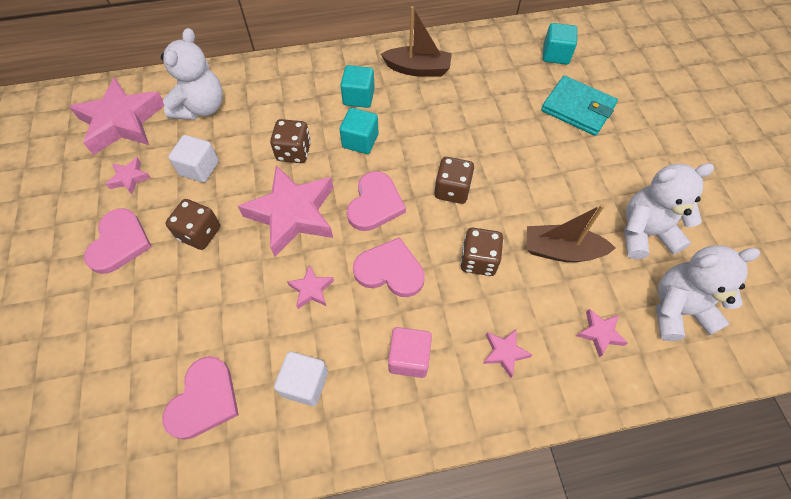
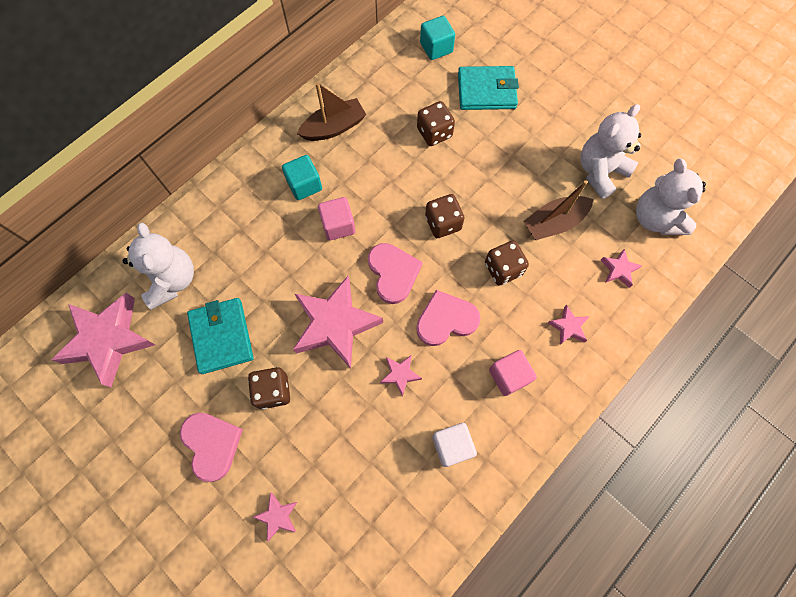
camera: 35 degrees left, 10 degrees up
pink star [106,157,151,195] -> pink star moved to [253,493,297,542]
pink heart [162,356,239,440] -> none
white cube [168,135,219,183] -> turquoise wallet [187,298,254,374]
brown dice [270,119,311,163] -> brown dice moved to [417,101,455,146]
turquoise cube [339,108,379,154] -> pink cube [318,197,355,241]
white teddy bear [656,245,760,341] -> white teddy bear turned 60 degrees counterclockwise [636,159,706,235]

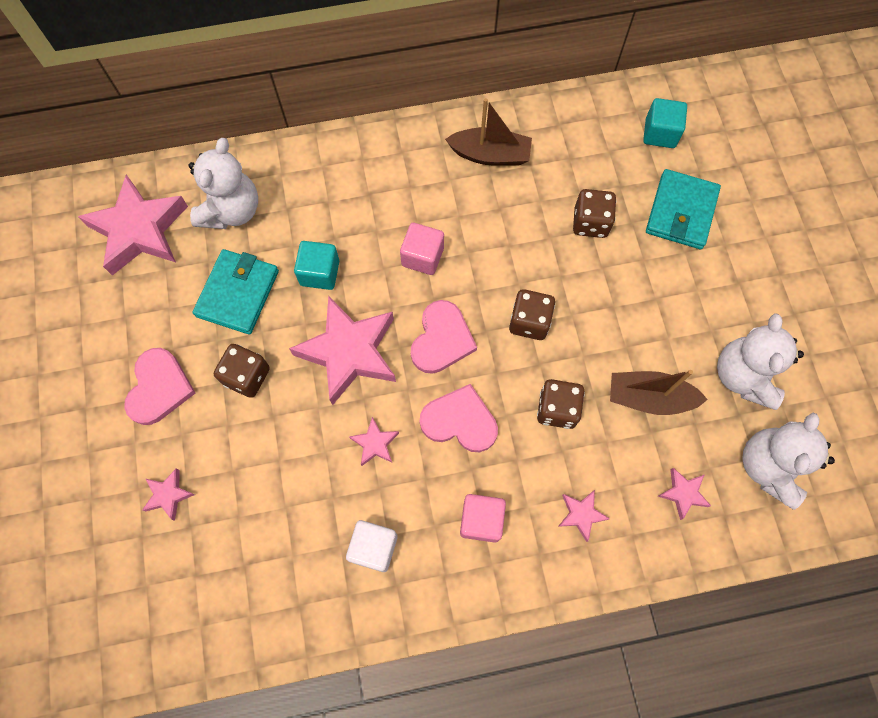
camera: 35 degrees right, 0 degrees up
turquoise cube [282,155,322,200] -> turquoise cube moved to [294,241,339,290]
turquoise wallet [458,66,519,110] -> turquoise wallet turned 75 degrees clockwise [646,169,721,249]
white teddy bear [581,104,641,199] -> white teddy bear turned 75 degrees counterclockwise [717,313,804,410]

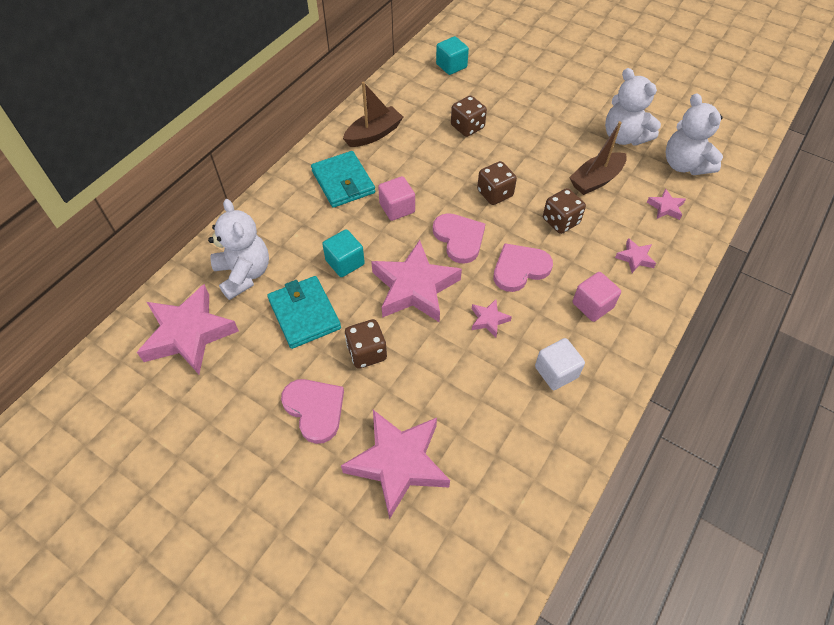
camera: 45 degrees left, 15 degrees down
pink star [142,468,195,521] -> pink star [341,410,450,519], size x2.26
turquoise wallet [646,169,721,249] -> turquoise wallet moved to [311,151,375,208]

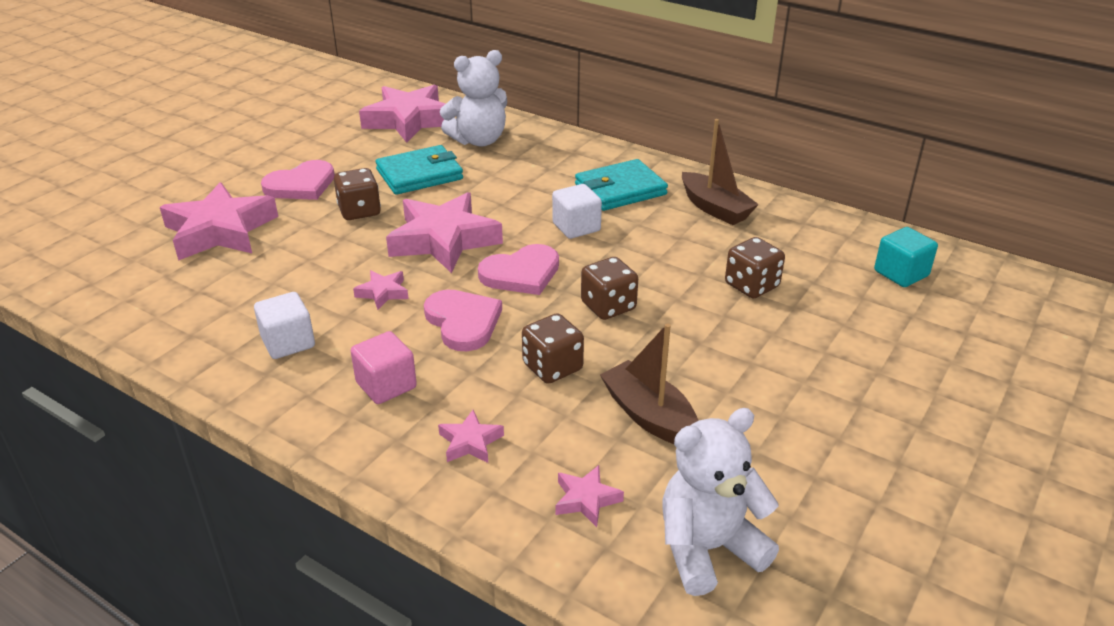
camera: 90 degrees right, 20 degrees down
turquoise cube [322,229,365,277] -> none
pink cube [378,176,415,221] -> white cube [552,184,602,239]
white teddy bear [605,68,661,146] -> none

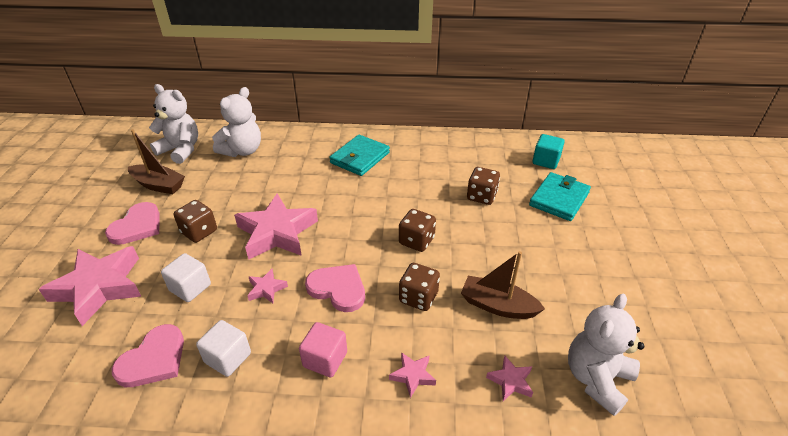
camera: 30 degrees left, 5 degrees up
pink star [359,85,455,143] -> white teddy bear [149,84,198,164]
turquoise wallet [375,145,463,195] -> turquoise wallet moved to [529,172,591,221]
pink heart [478,244,559,295] -> pink heart moved to [112,324,184,387]
white cube [552,184,602,239] -> white cube moved to [161,253,211,302]
brown boat [682,119,759,225] -> brown boat moved to [128,129,185,194]

